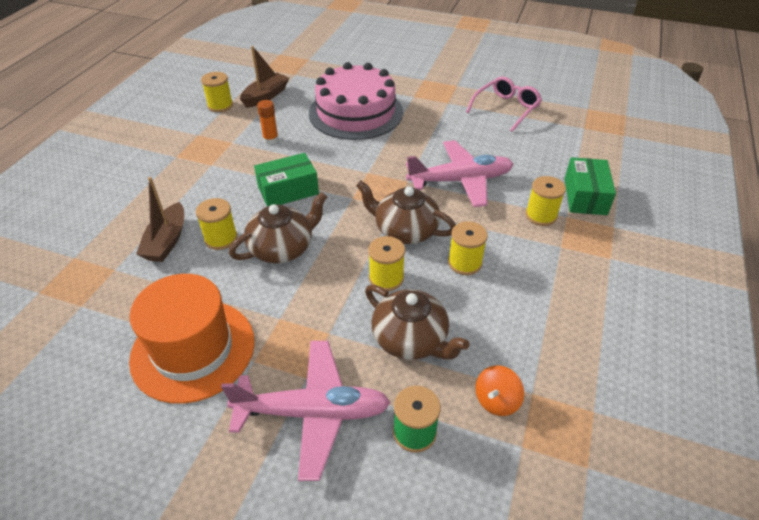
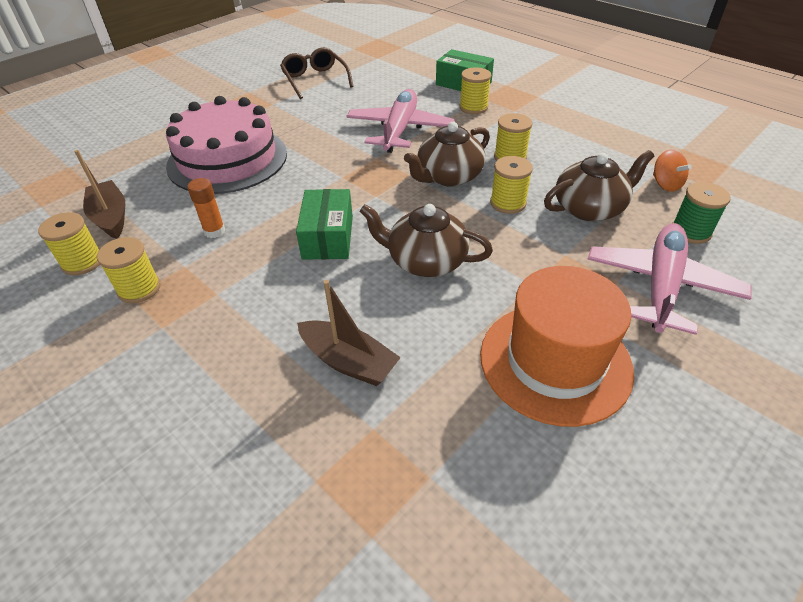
camera: 65 degrees left, 0 degrees up
yellow spool [196,198,238,250] -> yellow spool moved to [97,237,160,303]
brown teapot [229,192,327,263] -> brown teapot turned 60 degrees counterclockwise [359,204,493,277]
pink glasses [466,76,542,132] -> brown glasses [280,47,353,99]

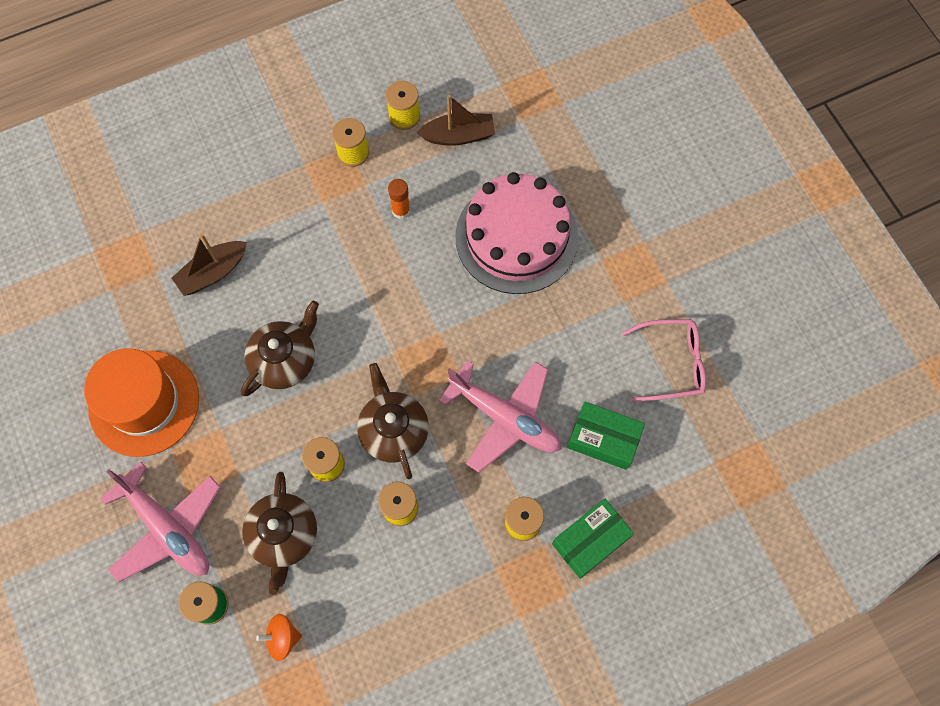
camera: 110 degrees right, 25 degrees up
brown glasses [280,47,353,99] -> pink glasses [622,319,706,402]
green box [296,189,353,260] -> green box moved to [567,401,645,470]

